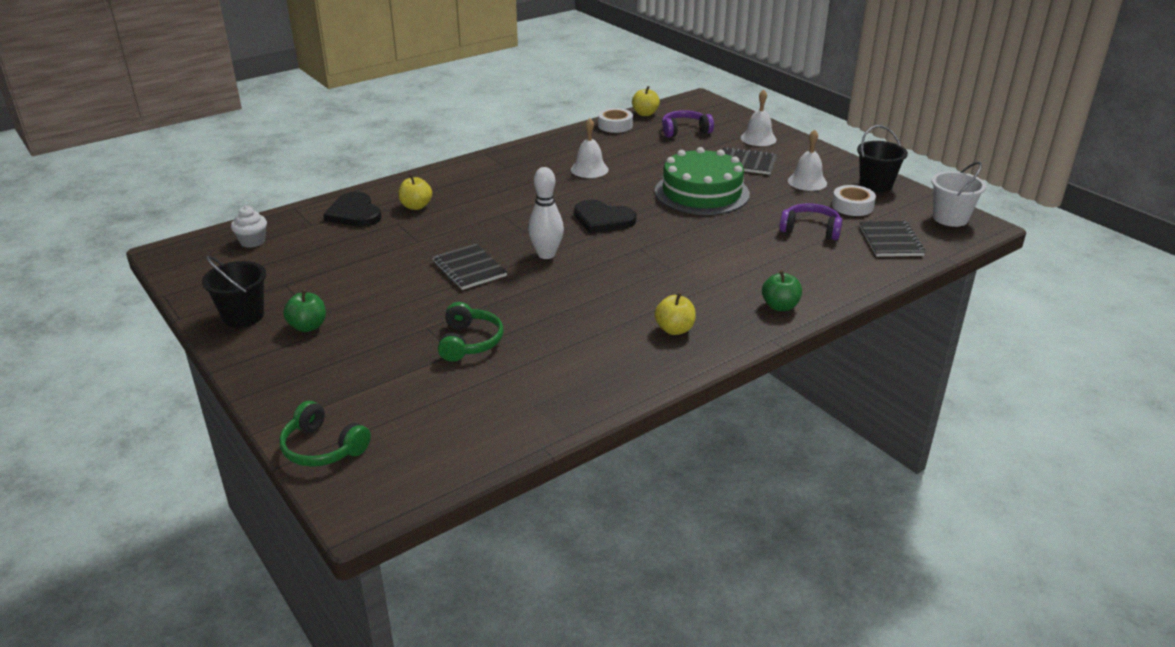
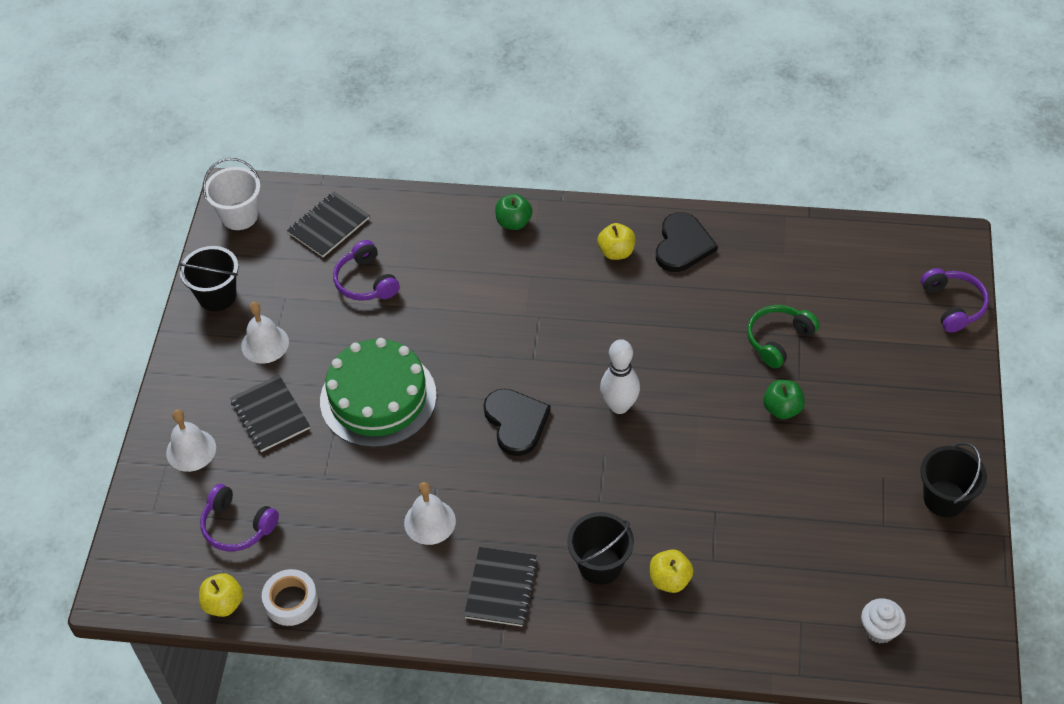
camera: 135 degrees left, 20 degrees up
green headphones [279,401,371,467] -> purple headphones [921,268,989,333]
green apple [283,289,326,332] -> green apple moved to [763,380,805,419]
black heart [323,192,382,227] -> black heart moved to [656,212,717,272]
black notebook [432,244,507,290] -> black notebook moved to [464,547,538,626]
white tape [832,185,876,216] -> none
none -> black bucket [567,512,634,585]

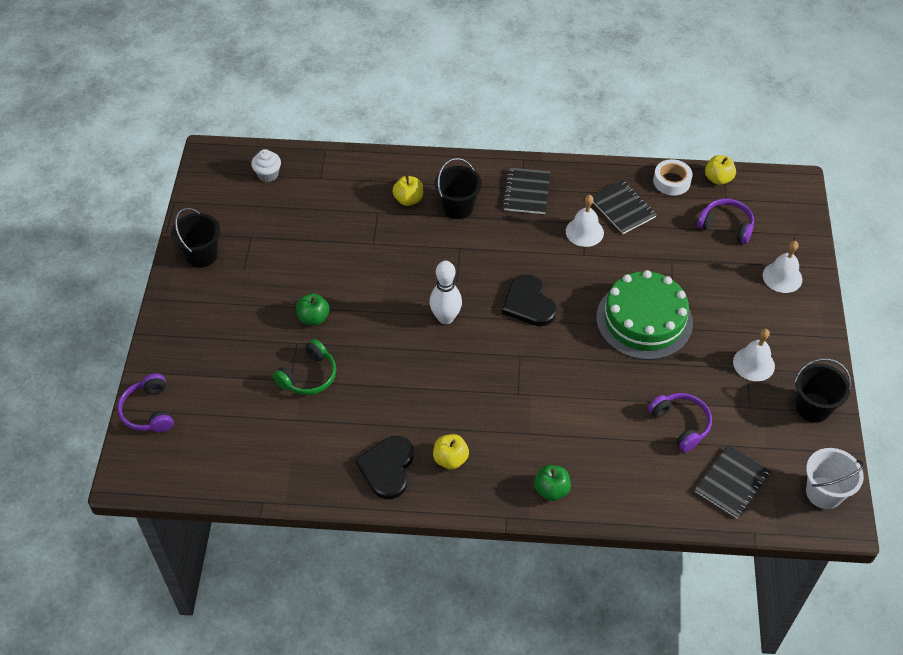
camera: 175 degrees right, 0 degrees up
black notebook [230,375,310,452] -> black notebook moved to [592,180,657,234]

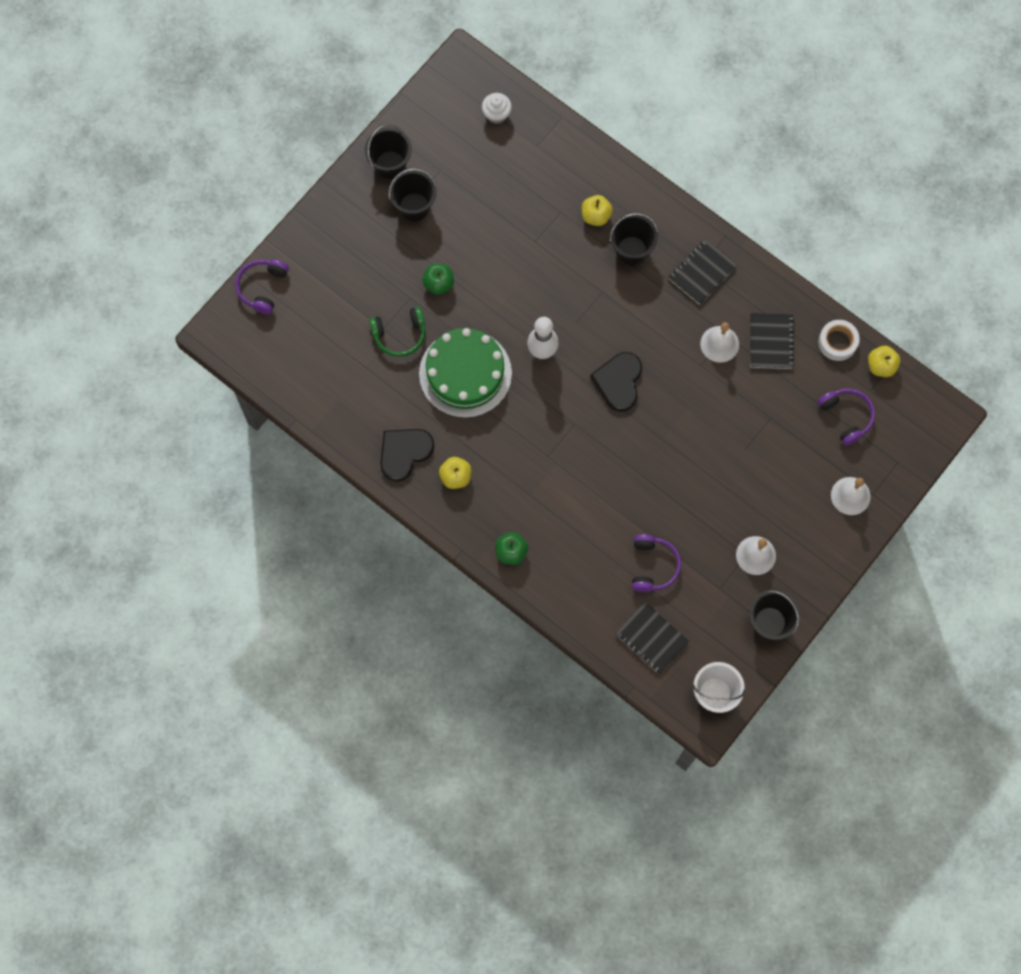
camera: 35 degrees right, 20 degrees up
green cake [596,270,693,360] -> green cake moved to [419,328,512,418]
black notebook [695,445,771,518] -> black notebook turned 60 degrees clockwise [615,602,689,674]
none -> black bucket [388,168,436,221]

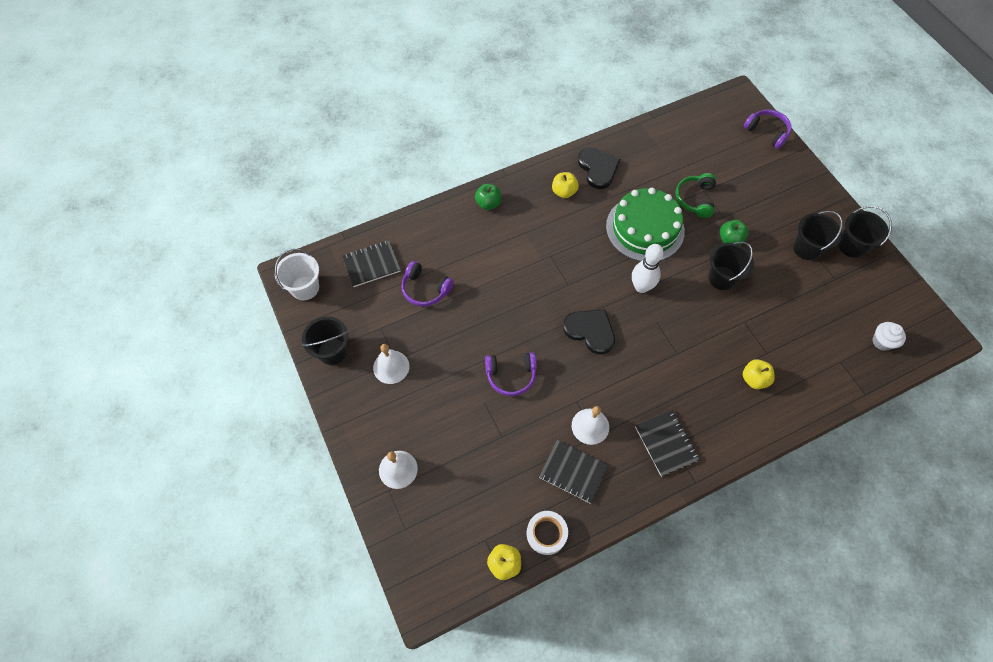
camera: 115 degrees right, 10 degrees down
black bucket [610,213,658,265] -> black bucket moved to [708,241,754,290]
purple headphones [817,388,875,446] -> purple headphones moved to [485,352,537,396]

